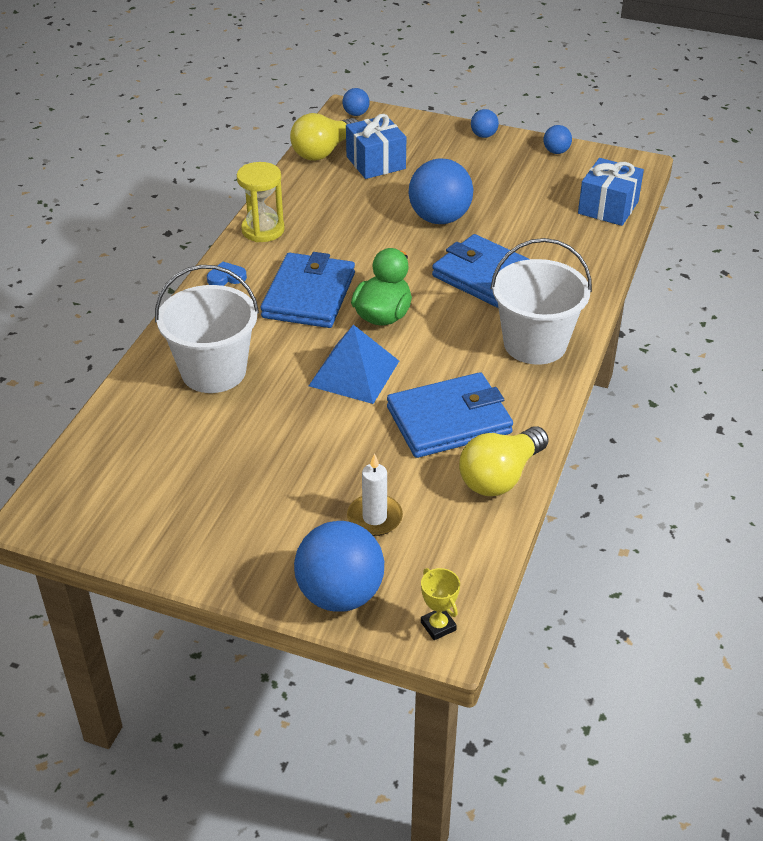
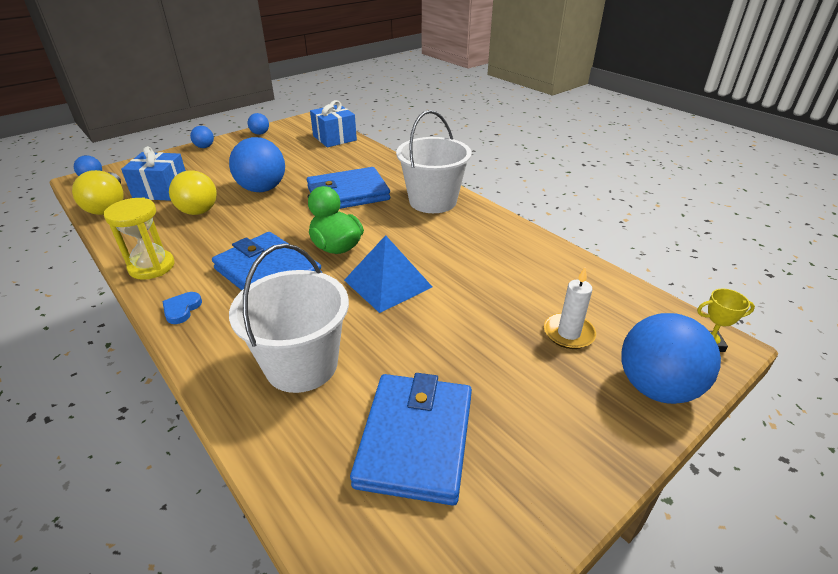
camera: 60 degrees left, 5 degrees down
blue wallet [387,372,513,458] -> blue wallet moved to [350,373,472,506]
yellow light bulb [459,426,549,496] -> yellow light bulb moved to [169,170,217,215]

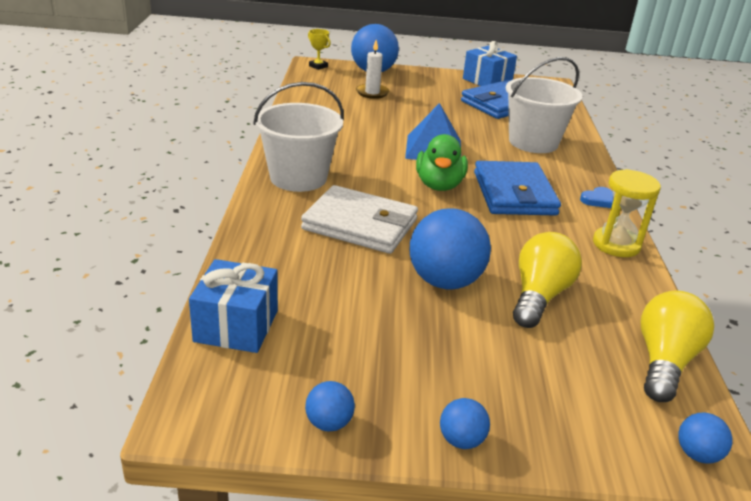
camera: 140 degrees left, 5 degrees down
blue gift [121,146,186,201] -> blue gift moved to [463,41,517,86]
blue wallet [307,167,390,209] -> white wallet [301,185,418,254]

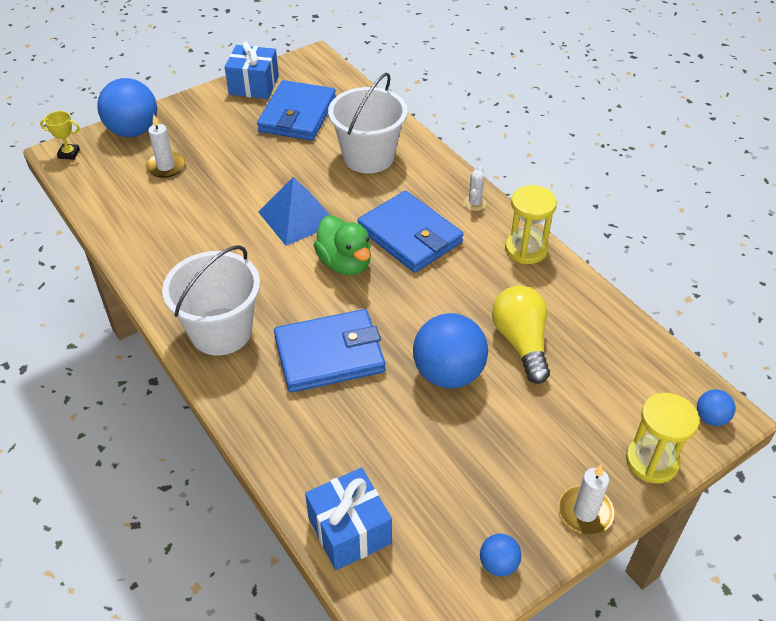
camera: 35 degrees left, 15 degrees up
white wallet [301,185,418,254] -> blue wallet [274,309,385,393]
blue ball [440,398,490,449] -> white candle [559,464,614,535]
blue heart [580,187,614,208] -> white cactus [463,167,487,211]
yellow light bulb [641,290,714,402] -> none
none -> yellow hourglass [626,393,699,483]

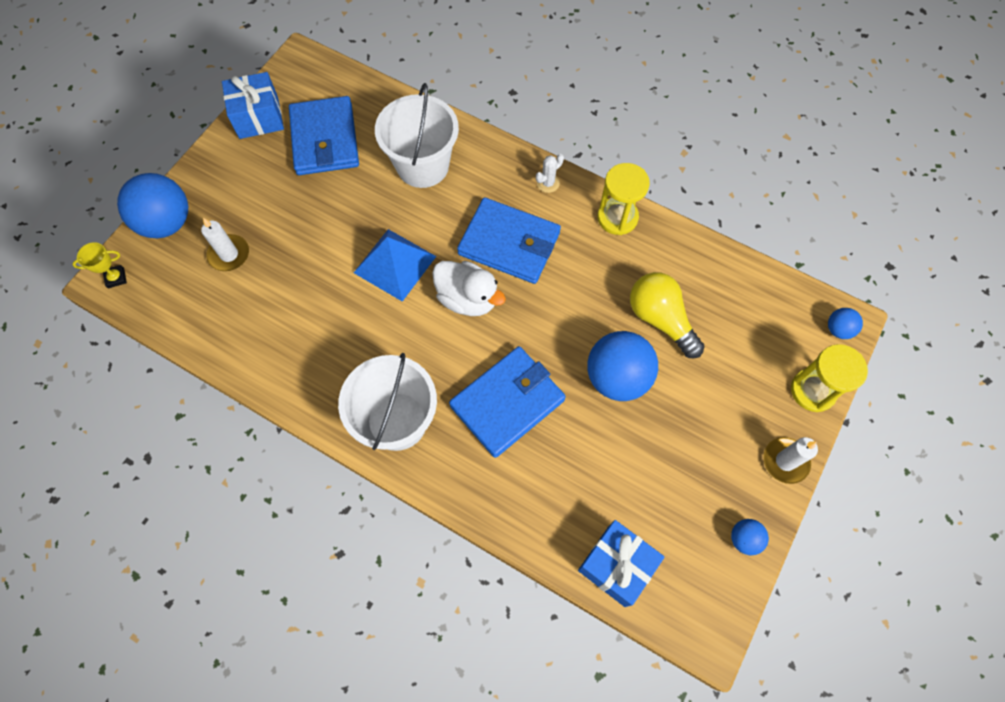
camera: 25 degrees left, 20 degrees up
green duck [314,216,371,275] -> white duck [432,261,506,316]
white cactus [463,167,487,211] -> white cactus turned 60 degrees clockwise [536,154,564,193]

